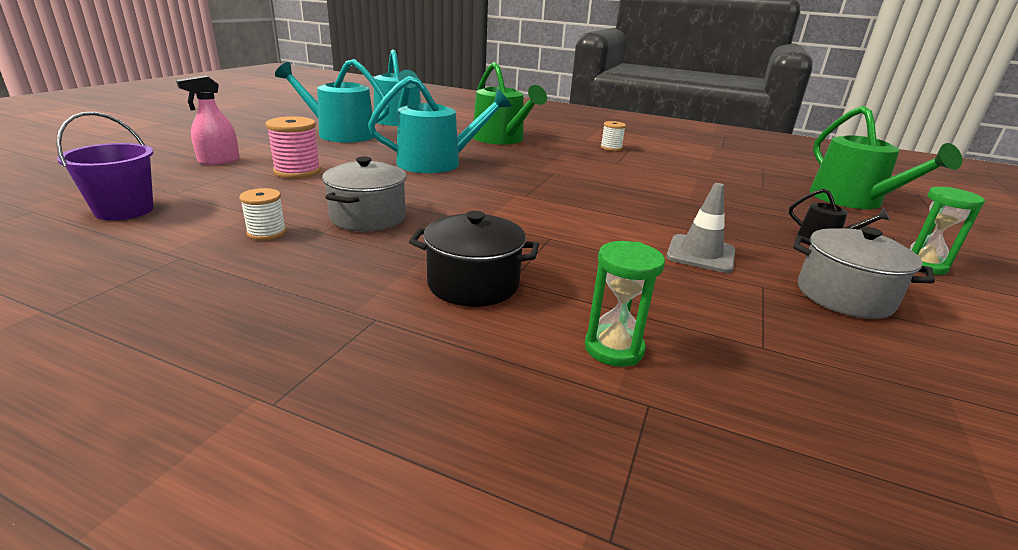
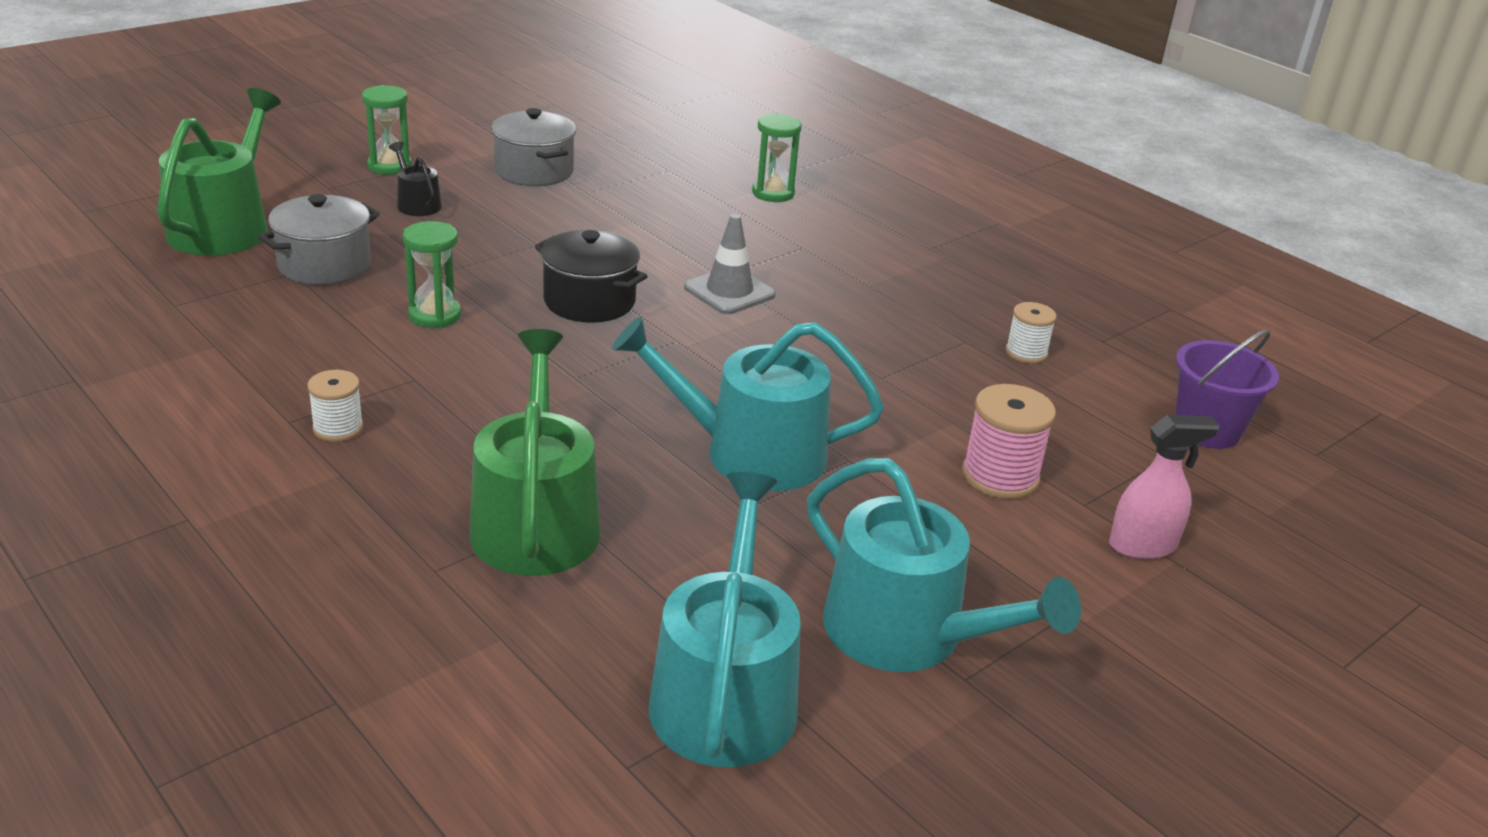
camera: 155 degrees left, 5 degrees up
grey pot [322,156,406,232] -> grey pot moved to [258,194,380,285]
black pot [409,211,539,307] -> black pot moved to [534,230,648,323]
grey traffic cone [666,183,735,273] -> grey traffic cone moved to [684,214,776,314]
none -> green hourglass [403,221,461,328]

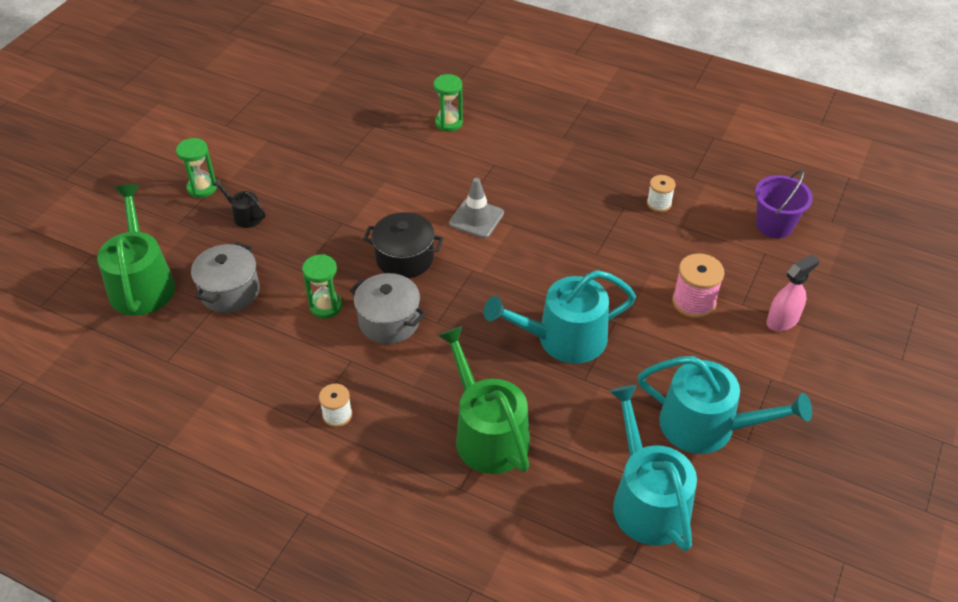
camera: 20 degrees left, 15 degrees up
grey pot [491,108,576,186] -> grey pot moved to [350,273,426,344]

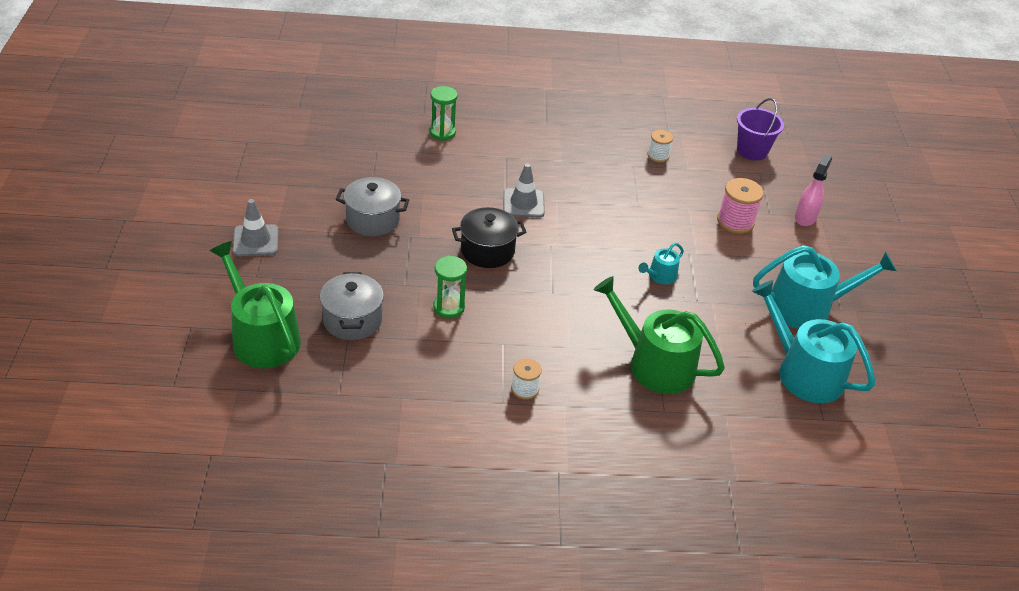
camera: 30 degrees left, 5 degrees down
green hourglass [176,138,217,198] -> grey traffic cone [233,199,279,256]
black watering can [213,179,266,228] -> none
grey pot [350,273,426,344] -> grey pot moved to [336,177,409,236]
turquoise watering can [484,270,636,364] -> turquoise watering can [639,243,684,284], size x0.47

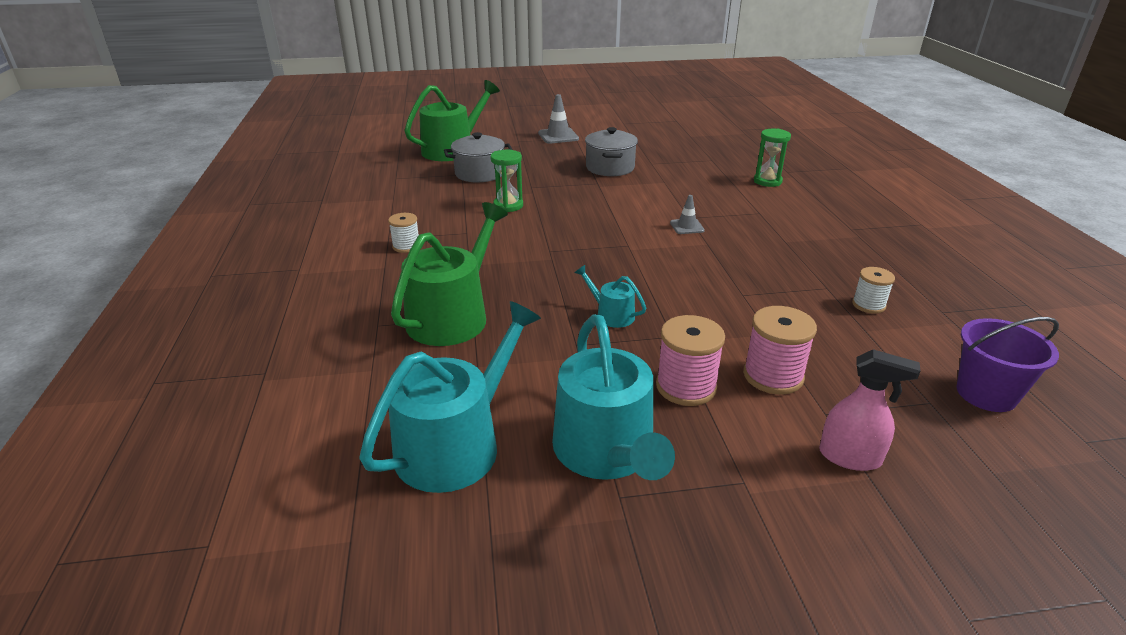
camera: 85 degrees right, 10 degrees down
black pot [452,207,527,268] -> none
grey traffic cone [503,163,545,218] -> grey traffic cone [670,195,705,234], size x0.62
none -> pink spool [656,315,725,406]

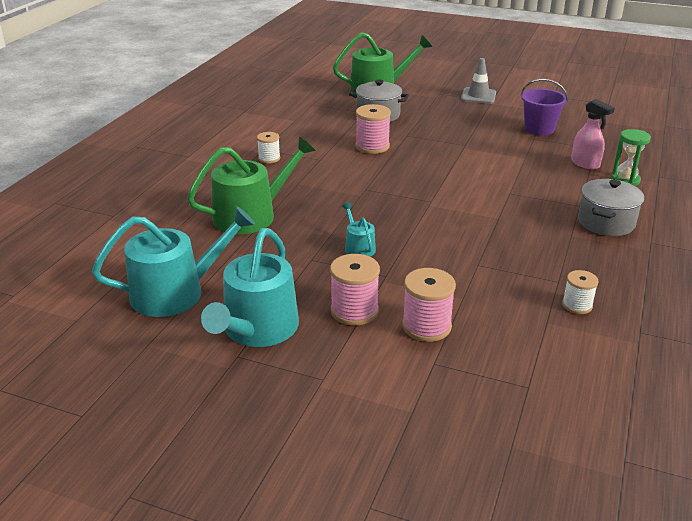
camera: 30 degrees right, 0 degrees up
green hourglass [490,150,523,212] -> pink spool [355,104,391,154]
grey pot [585,127,638,176] -> grey pot moved to [578,179,644,236]
grey traffic cone [670,195,705,234] -> none
pink spray bottle [819,349,921,471] -> pink spray bottle moved to [571,99,615,169]
purple bucket [956,317,1059,412] -> purple bucket moved to [521,79,568,135]

